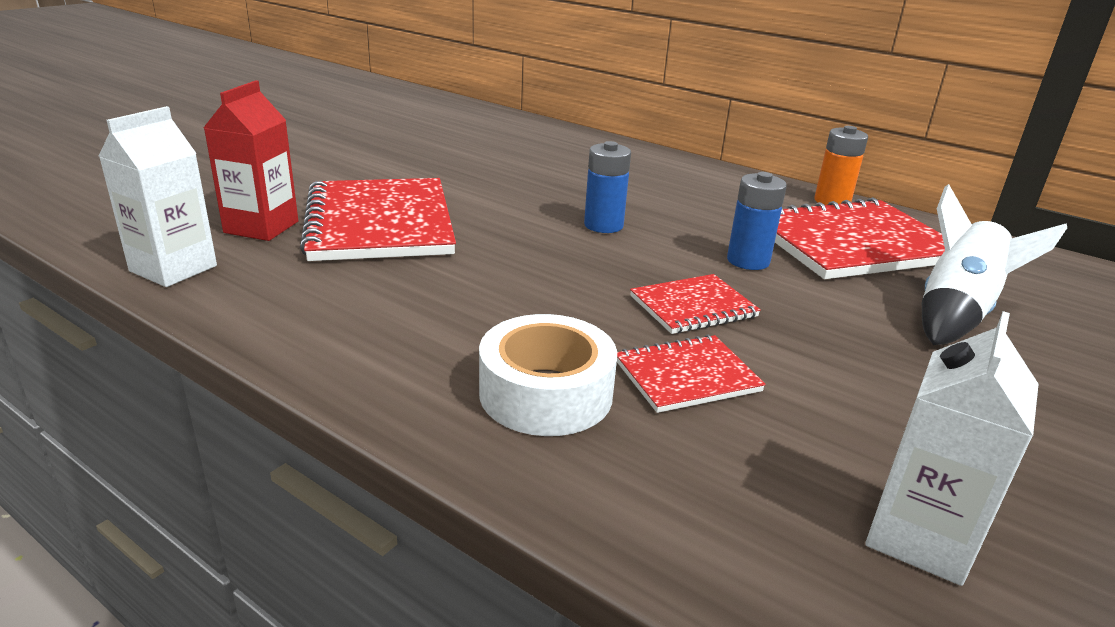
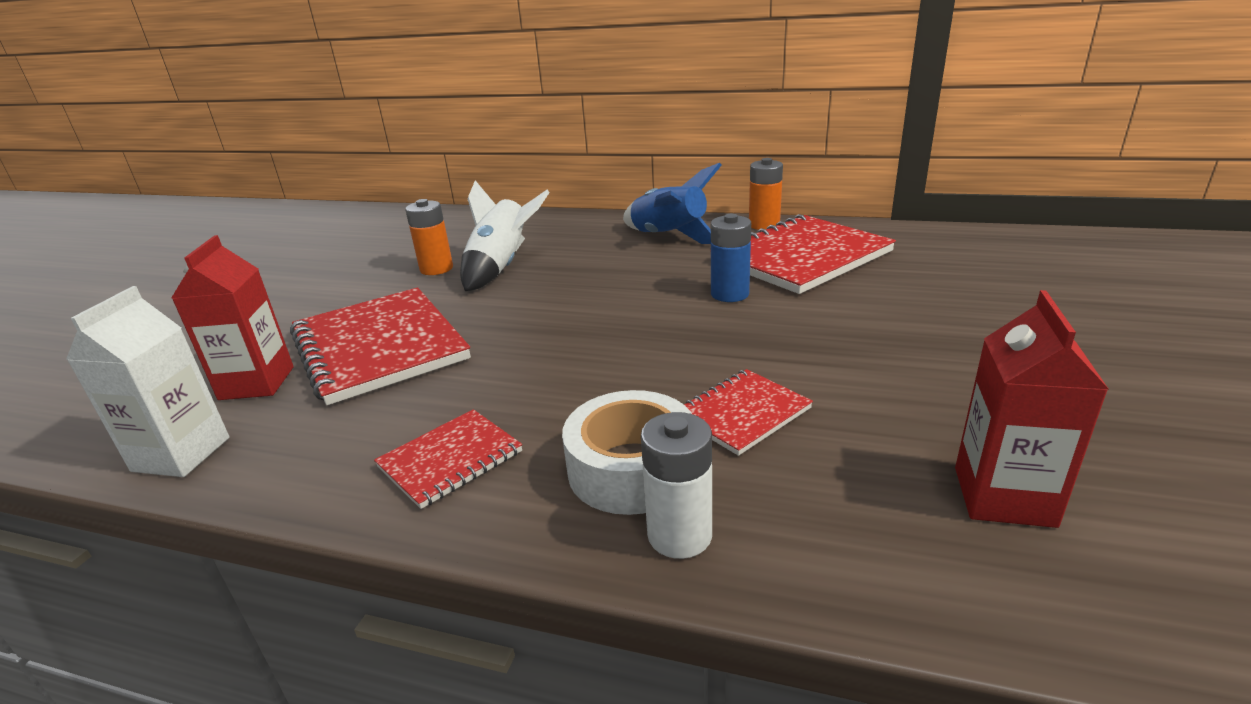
camera: 15 degrees left, 0 degrees up
blue battery [584,141,631,233] -> none
red notebook [630,274,761,334] -> red notebook moved to [374,409,522,509]
white carton [865,311,1039,586] -> red carton [955,290,1108,528]
white rocket [922,184,1067,345] -> white rocket moved to [460,180,550,291]
none -> orange battery [405,199,453,275]
none -> blue rocket [623,163,722,244]
none -> white battery [641,412,712,559]

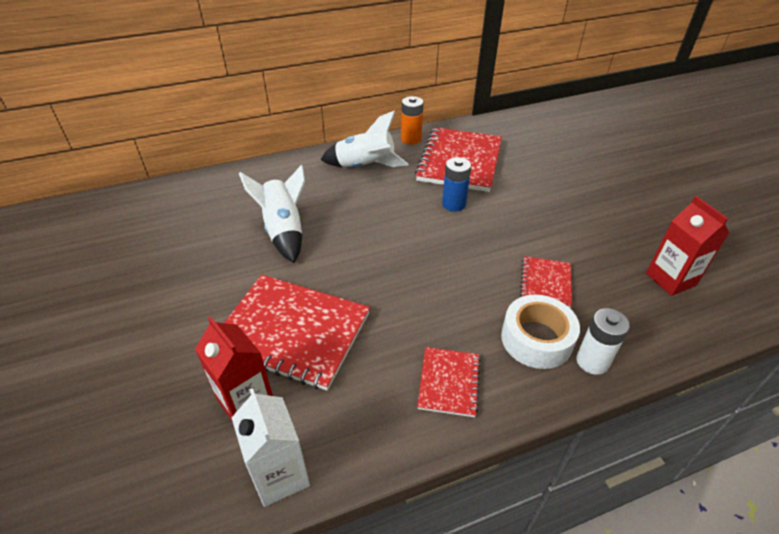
camera: 40 degrees left, 15 degrees up
orange battery [405,199,453,275] -> none
blue rocket [623,163,722,244] -> white rocket [320,110,408,167]

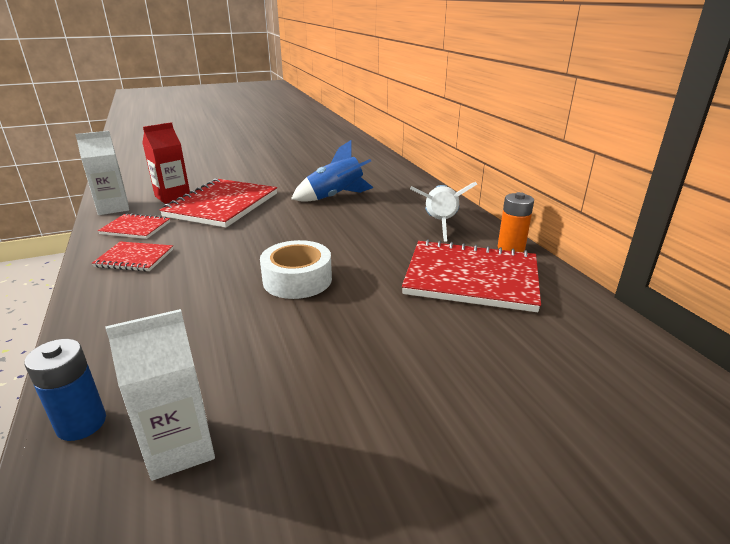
camera: 90 degrees right, 15 degrees down
white rocket [239,165,305,263] -> blue rocket [291,140,374,202]
blue battery [442,157,471,211] -> blue battery moved to [25,339,106,441]
white tape [501,295,580,369] -> white tape moved to [260,240,332,299]
red notebook [520,256,572,308] -> red notebook moved to [98,213,170,239]
white battery [576,308,630,375] -> none
red carton [646,196,729,296] -> white carton [105,309,215,481]

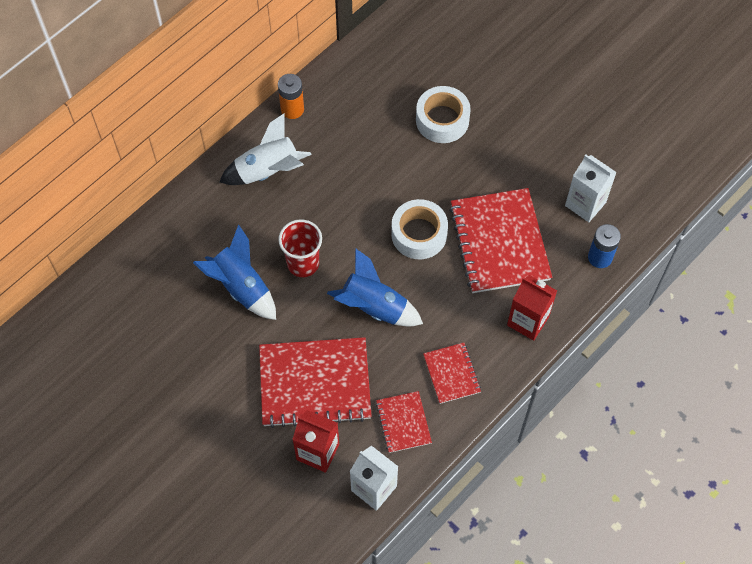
camera: 115 degrees left, 35 degrees up
red notebook [402,239,541,312] -> red notebook moved to [449,188,552,293]
none -> red cup [278,219,322,277]
none -> blue rocket [327,248,423,327]
none -> white tape [416,86,471,143]
none -> red carton [507,275,557,341]

